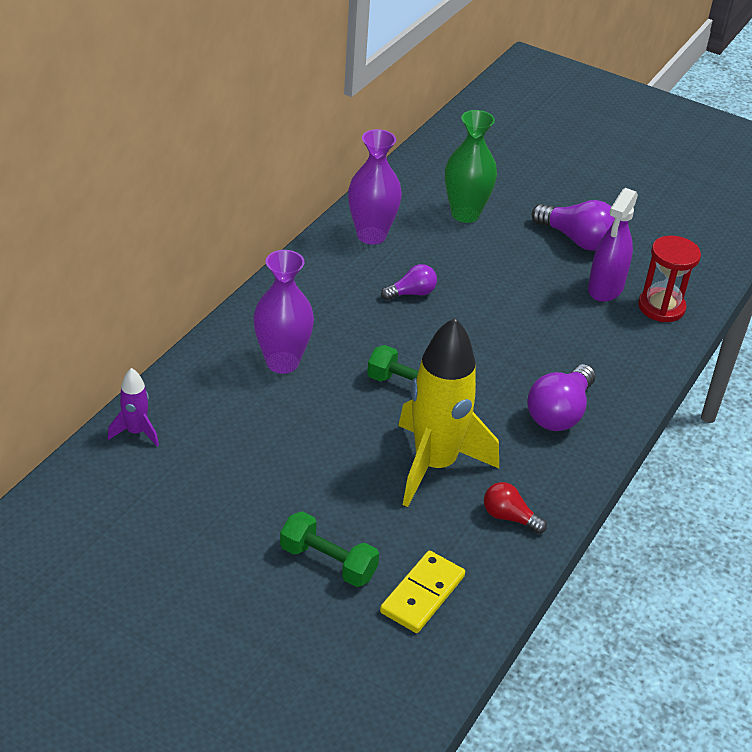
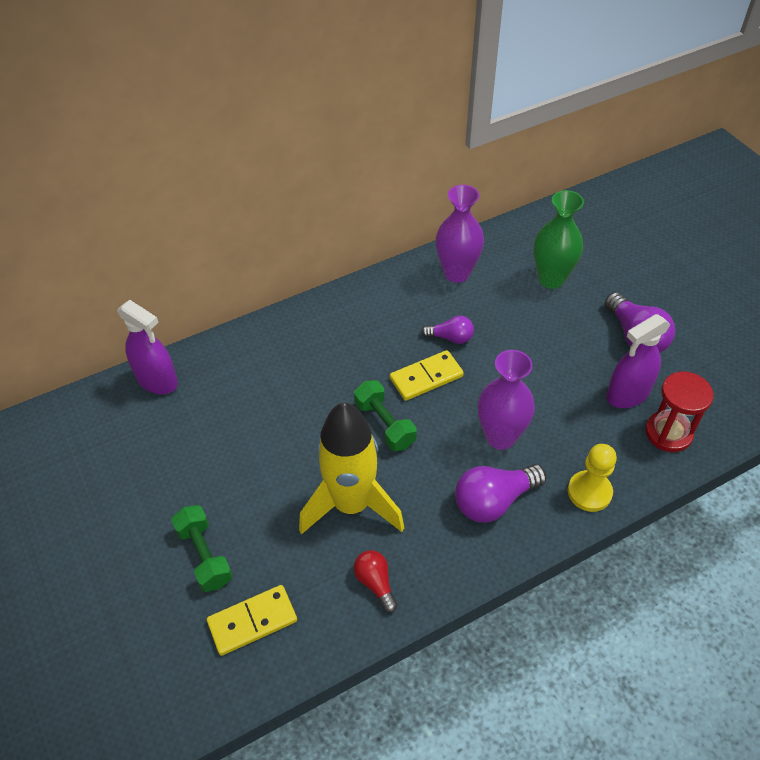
camera: 35 degrees right, 10 degrees up
purple rocket [108,368,159,446] -> purple spray bottle [117,300,178,394]
purple vase [253,250,314,374] -> purple vase moved to [478,350,535,450]
none -> yellow domino [390,350,464,401]
none -> yellow pawn [568,444,617,512]

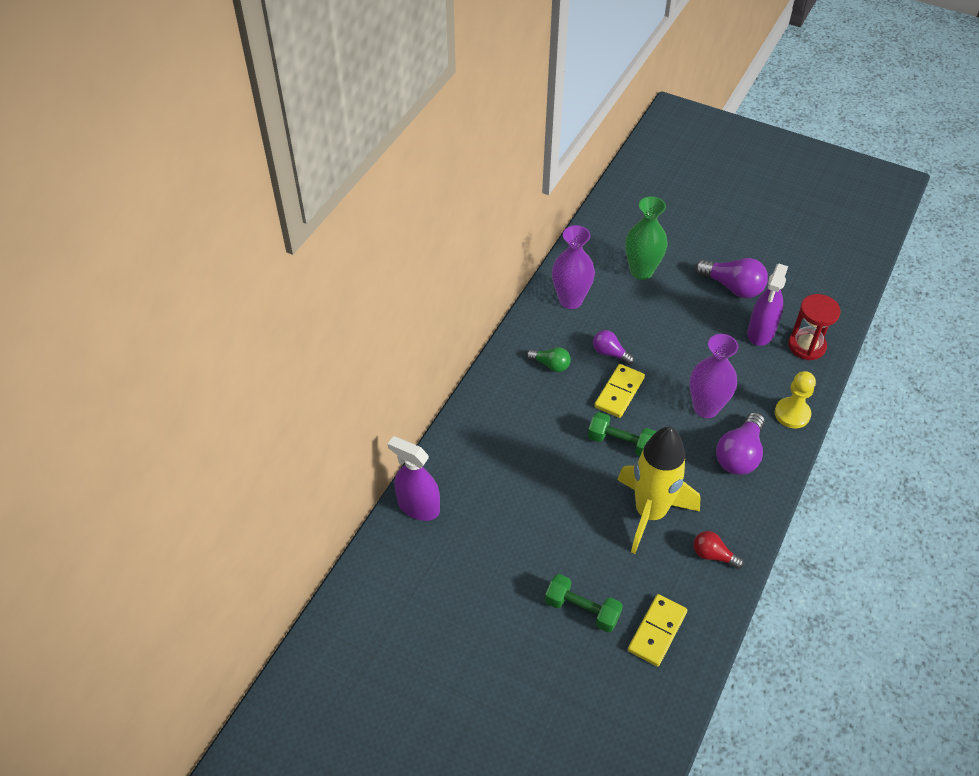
camera: 35 degrees left, 0 degrees up
purple spray bottle [117,300,178,394] -> purple spray bottle turned 150 degrees counterclockwise [388,436,440,521]
purple light bulb [421,316,474,344] -> purple light bulb turned 120 degrees counterclockwise [593,330,634,365]
none -> green light bulb [526,347,571,372]

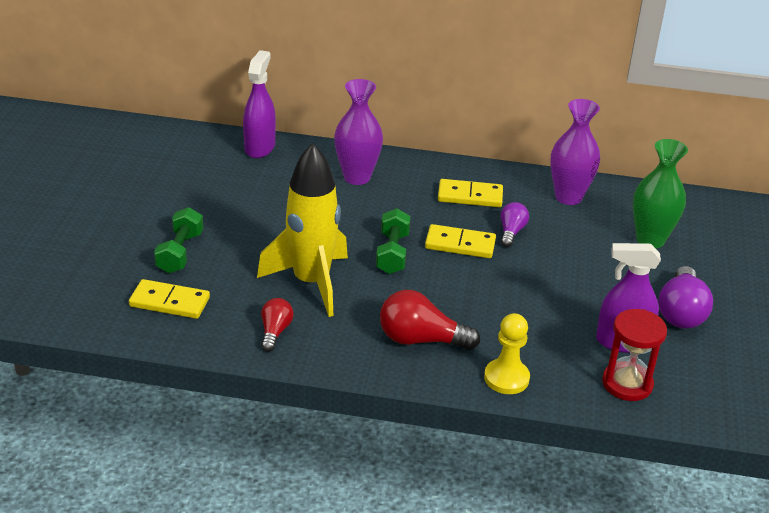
camera: 70 degrees right, 15 degrees down
green light bulb [526,347,571,372] -> yellow domino [438,179,503,207]
purple vase [689,334,738,418] -> purple vase moved to [334,79,383,185]
purple light bulb [716,412,765,475] -> red light bulb [380,290,480,350]

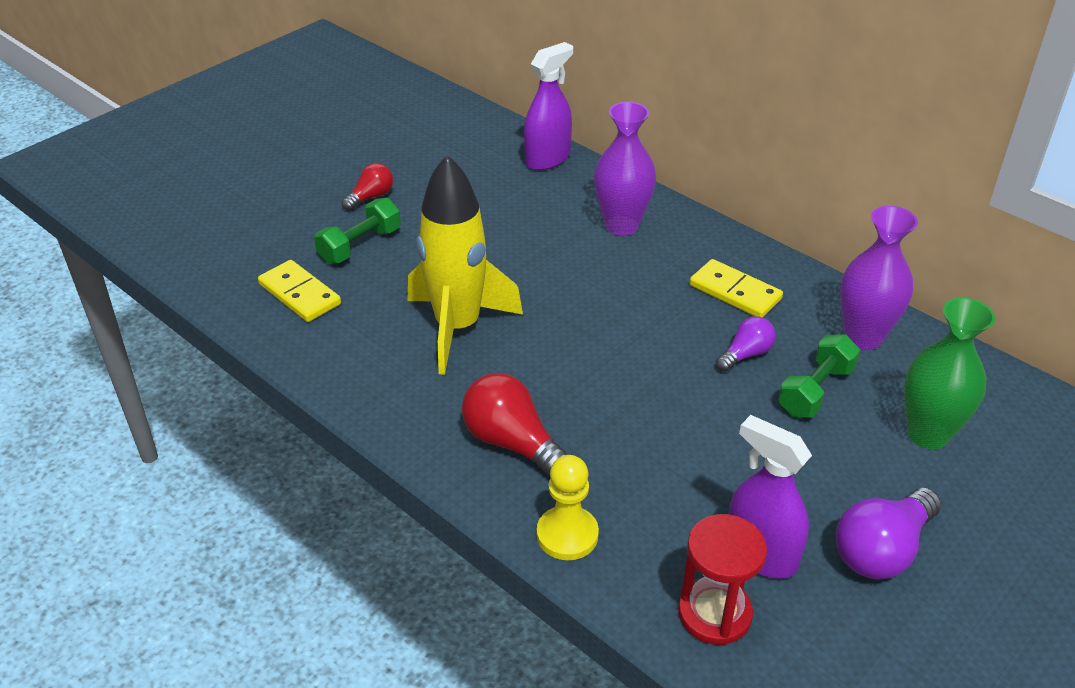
camera: 35 degrees right, 5 degrees up
red light bulb [261,298,293,352] -> red light bulb moved to [342,163,393,211]
green dumbbell [376,208,410,274] -> green dumbbell moved to [778,334,860,417]
yellow domino [425,224,496,258] -> none

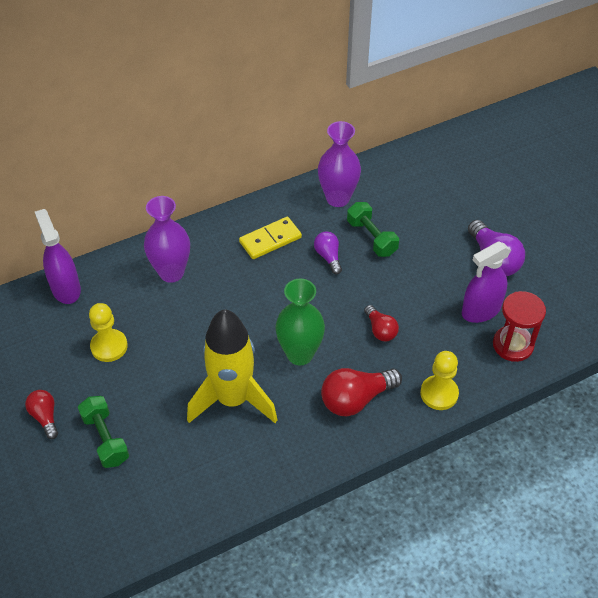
camera: 70 degrees left, 10 degrees up
yellow domino [258,260,341,322] -> none
green vase [904,298,995,449] -> green vase moved to [275,279,325,365]
none -> yellow pawn [89,303,128,362]
none -> red light bulb [364,305,399,341]

